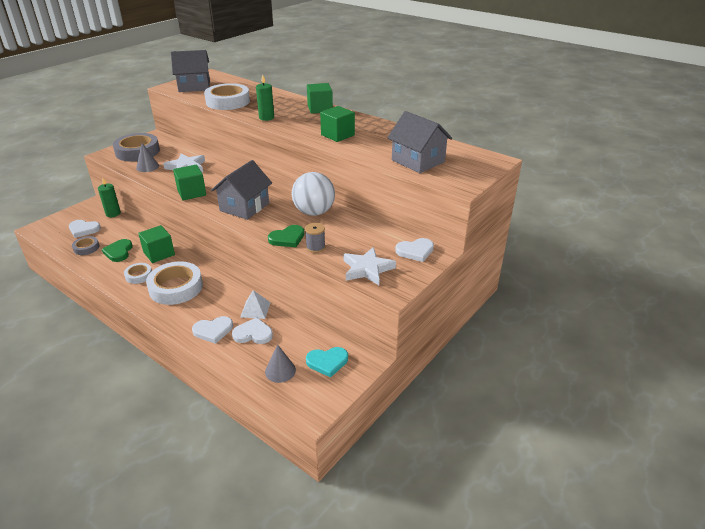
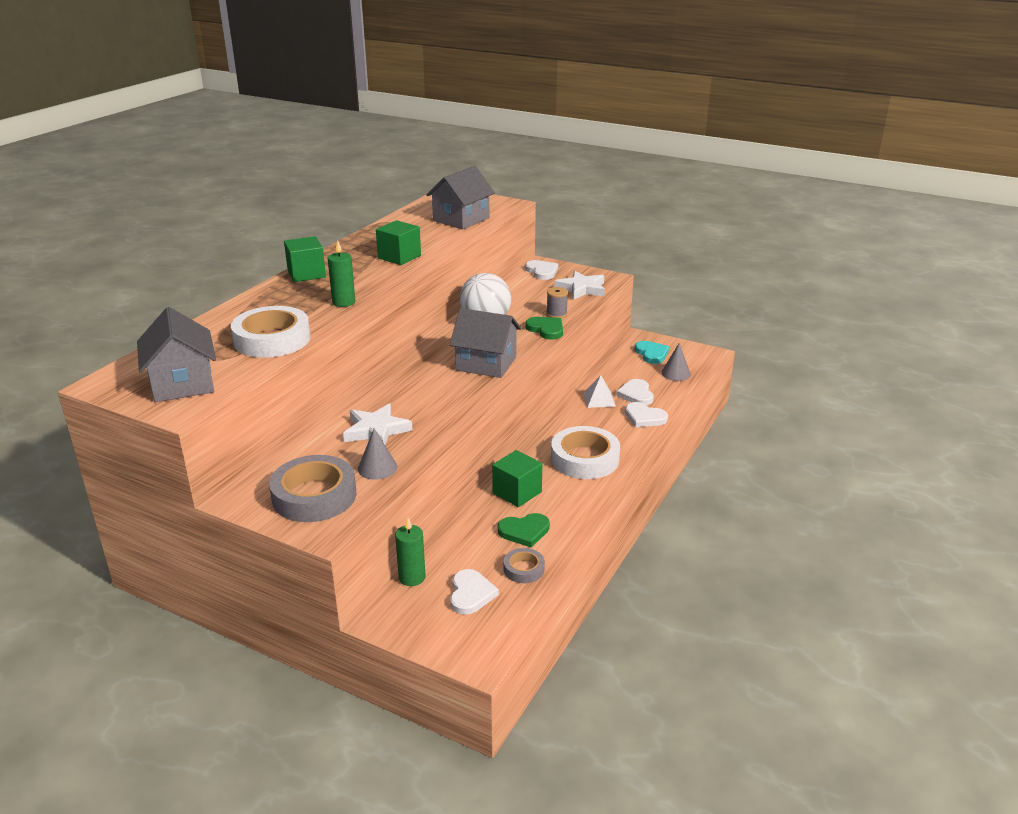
camera: 100 degrees left, 5 degrees down
white tape [124,263,152,284] -> none
green cube [173,164,206,201] -> none
white heart [192,316,233,344] -> white heart turned 150 degrees clockwise [625,402,668,427]

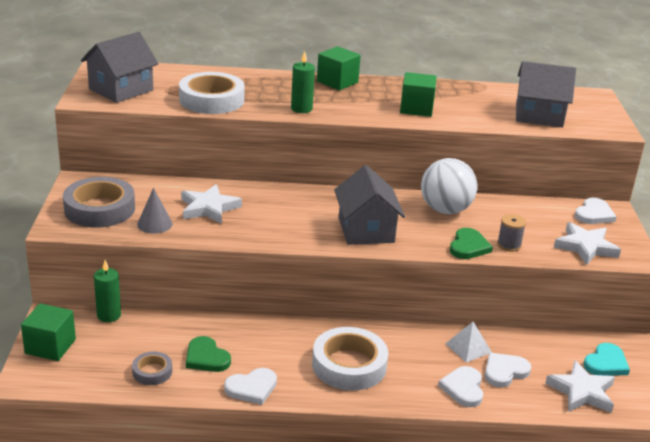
camera: 60 degrees right, 0 degrees up
white heart [450,569,499,615] -> white heart moved to [224,368,277,405]
green cube [492,450,542,507] -> green cube moved to [21,303,76,361]
grey cone [661,343,691,381] -> white star [545,360,615,413]

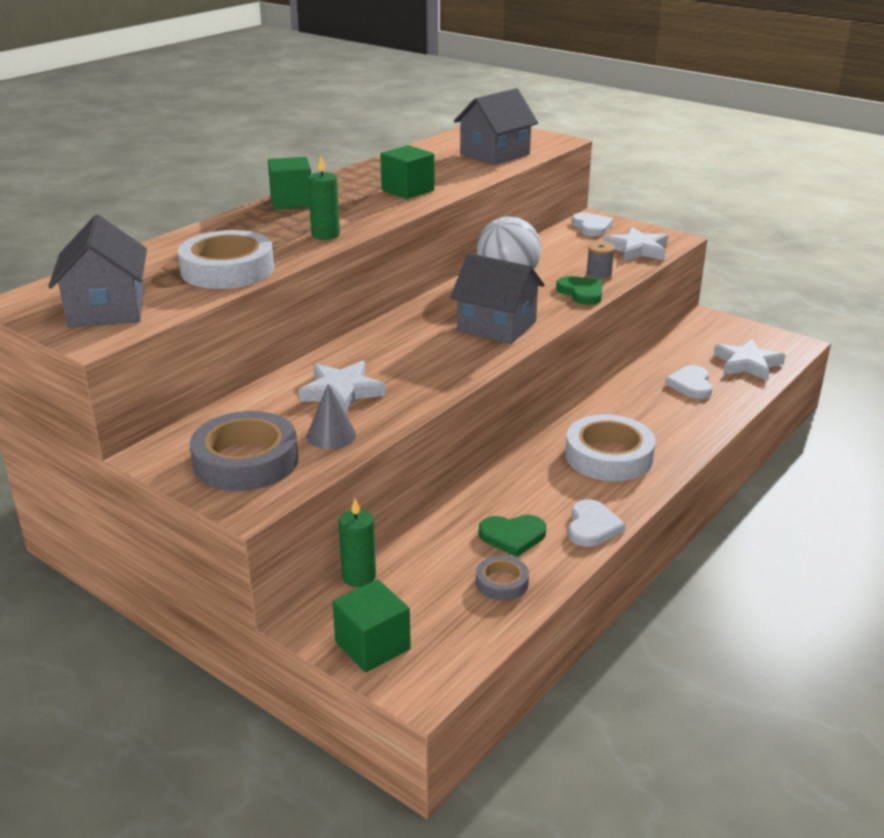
camera: 50 degrees left, 0 degrees up
white heart [438,366,483,407] -> none
white pyramid [445,322,492,363] -> none
turquoise heart [583,343,630,376] -> none

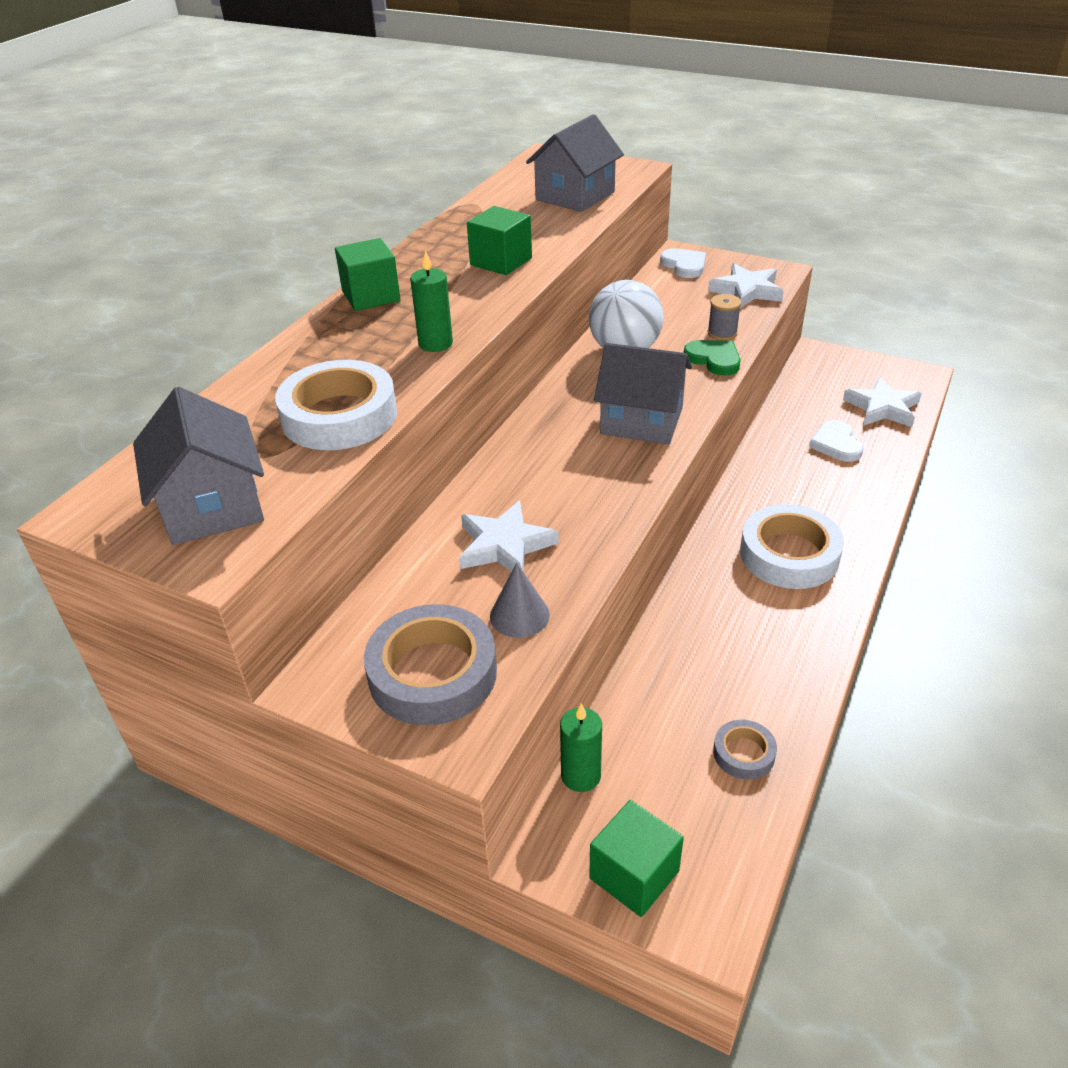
camera: 10 degrees left, 10 degrees up
green heart [479,515,546,557] -> none
white heart [568,499,626,547] -> none

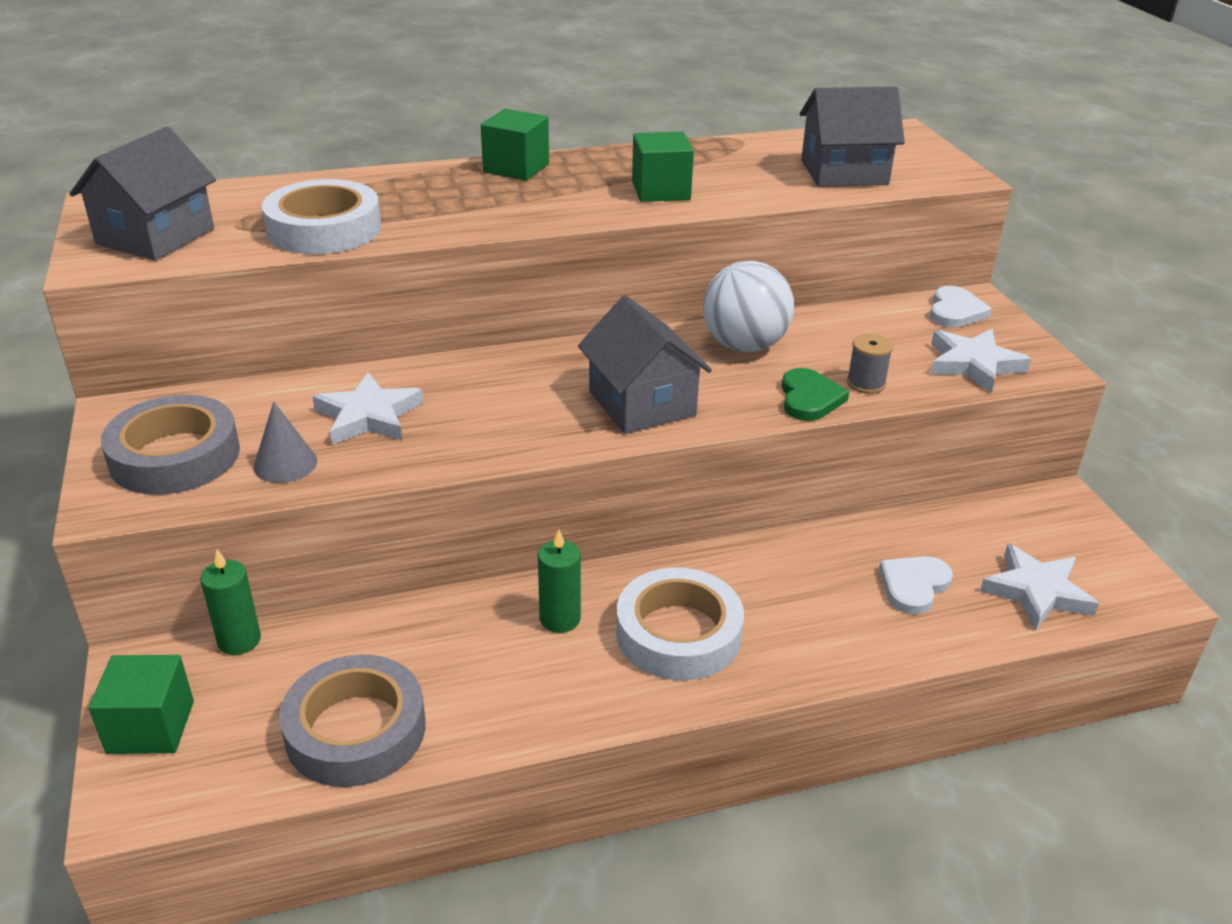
camera: 45 degrees right, 5 degrees down
green candle [410,250,453,352] -> green candle moved to [538,529,581,633]
grey tape [713,720,777,780] -> grey tape [279,654,426,787], size x1.96

